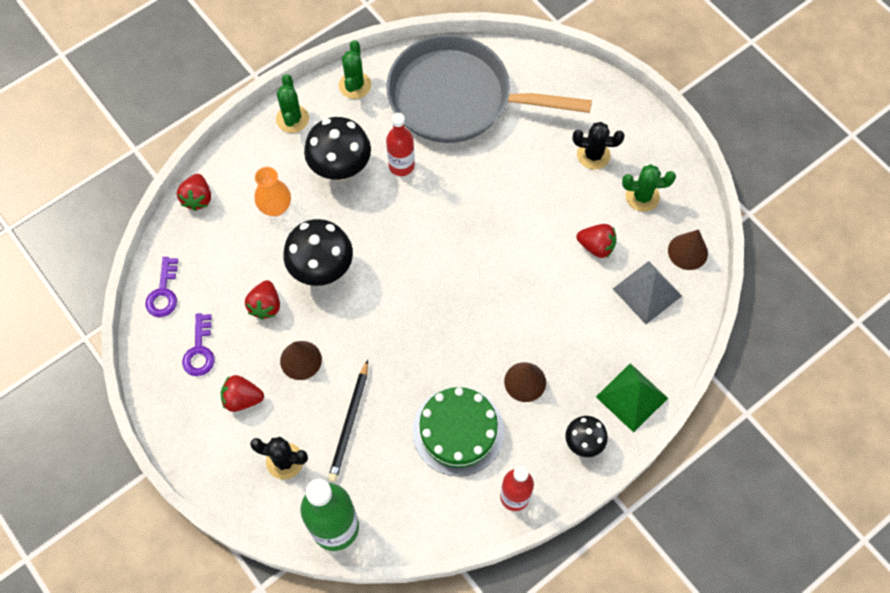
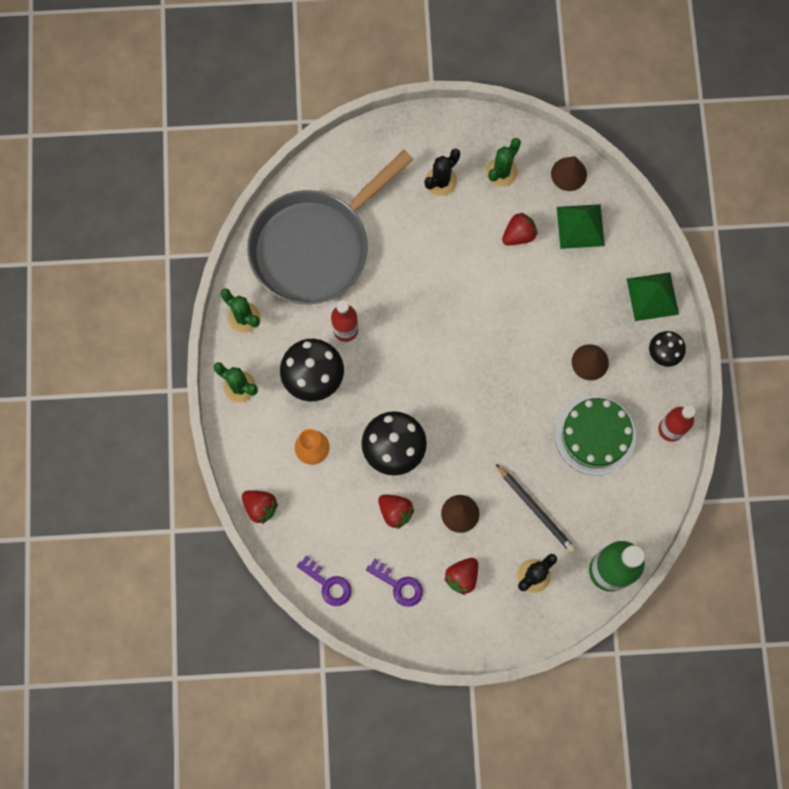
camera: 55 degrees left, 10 degrees up
grey pyramid [613,261,682,324] -> green pyramid [557,204,605,249]

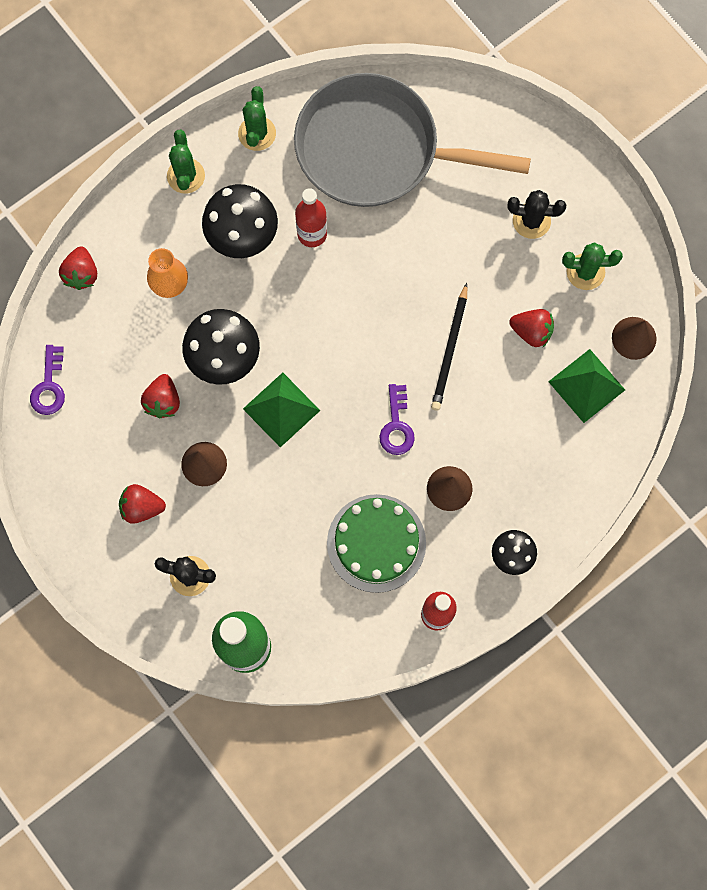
camera: 55 degrees right, 0 degrees up
purple key [366,559,423,607] -> purple key moved to [379,384,415,455]
black pencil [496,464,576,553] -> black pencil moved to [431,283,467,411]
green pyramid [627,272,679,321] -> green pyramid moved to [243,373,320,447]

